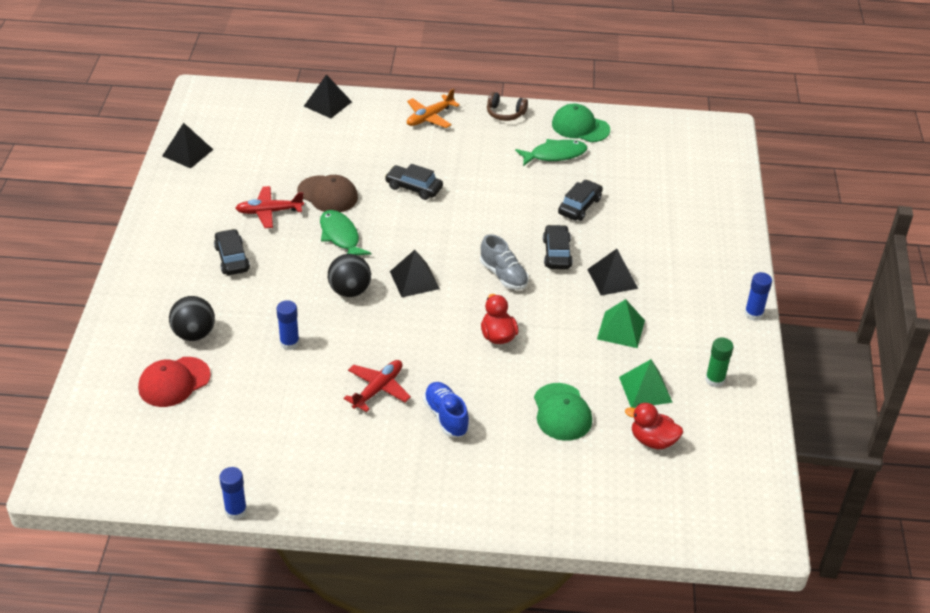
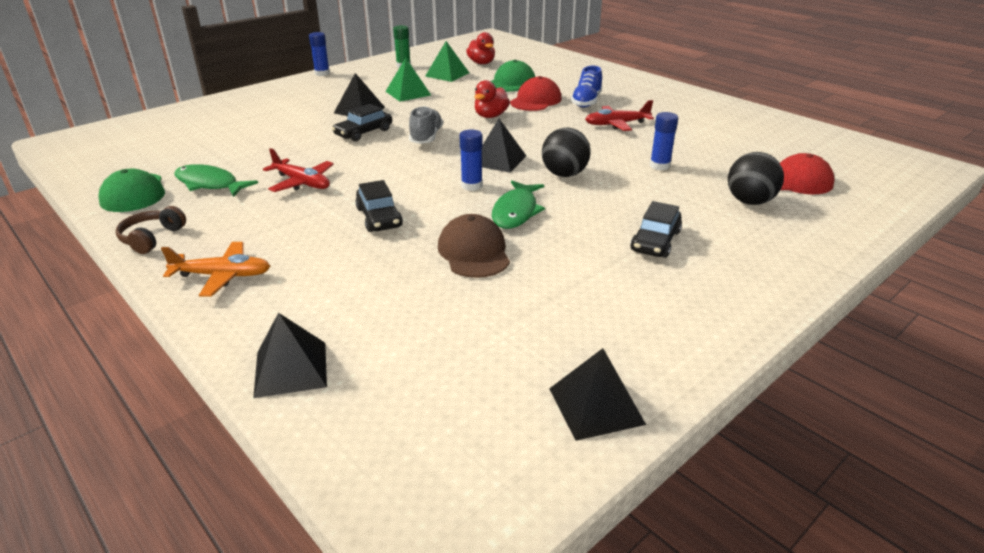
camera: 135 degrees left, 10 degrees down
blue glue stick [219,467,247,520] -> blue glue stick moved to [459,130,483,191]
red plane [235,186,304,228] -> red plane moved to [263,148,334,192]
brown headphones [487,92,528,121] -> brown headphones turned 135 degrees counterclockwise [116,206,186,254]
black car [558,180,603,221] -> none
none -> red cap [510,76,562,111]

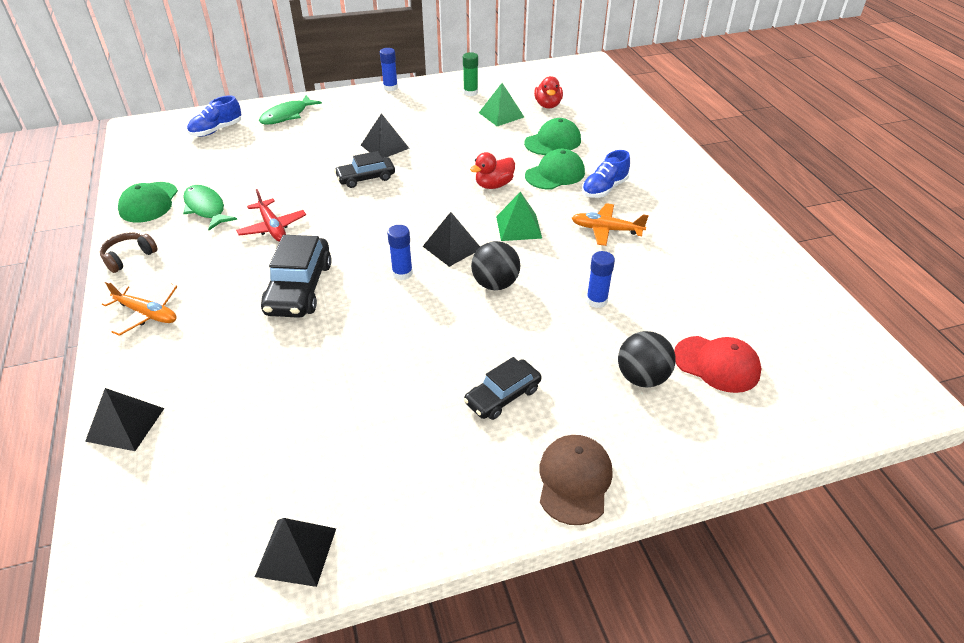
camera: 25 degrees right, 10 degrees up
black car [355,180,403,232] -> black car [261,235,332,318], size x1.57
green pyramid [385,58,431,102] -> green pyramid moved to [496,192,542,241]
grey shoe [409,106,443,144] -> none
brown cap [438,214,510,278] -> brown cap moved to [540,435,613,525]
green fish [492,181,545,229] -> green fish moved to [259,95,322,125]
red cap [510,76,562,111] -> green cap [525,149,585,189]
red plane [585,100,654,131] -> orange plane [572,203,649,246]
none -> blue shoe [187,95,242,136]

